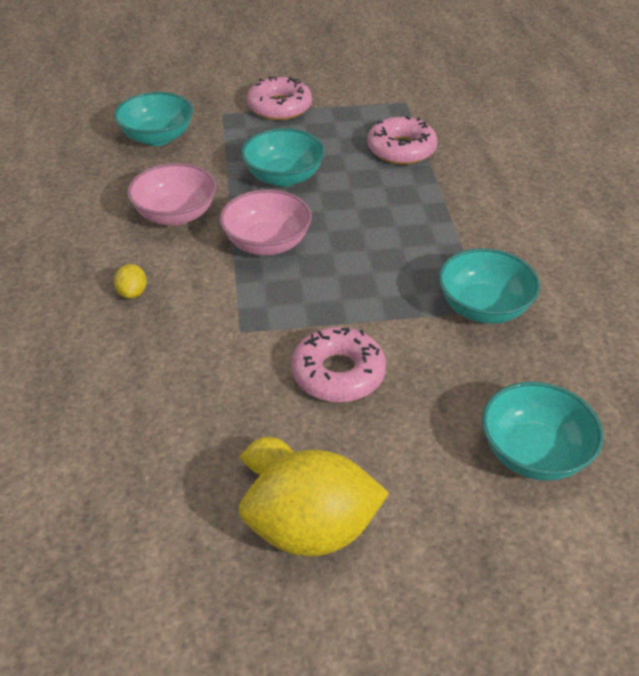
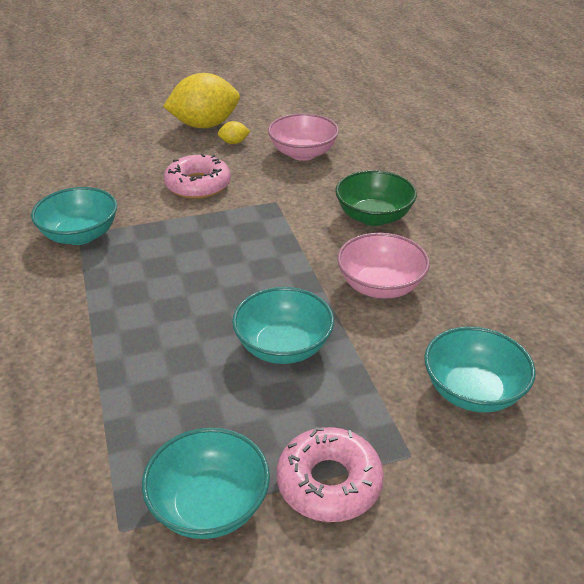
camera: 170 degrees right, 5 degrees down
yellow lemon [114,264,147,299] -> green bowl [335,170,417,226]
pink bowl [220,189,312,255] -> pink bowl moved to [268,113,339,161]
pink donut [367,116,438,165] -> none
turquoise bowl [482,382,603,481] -> turquoise bowl moved to [142,427,270,539]

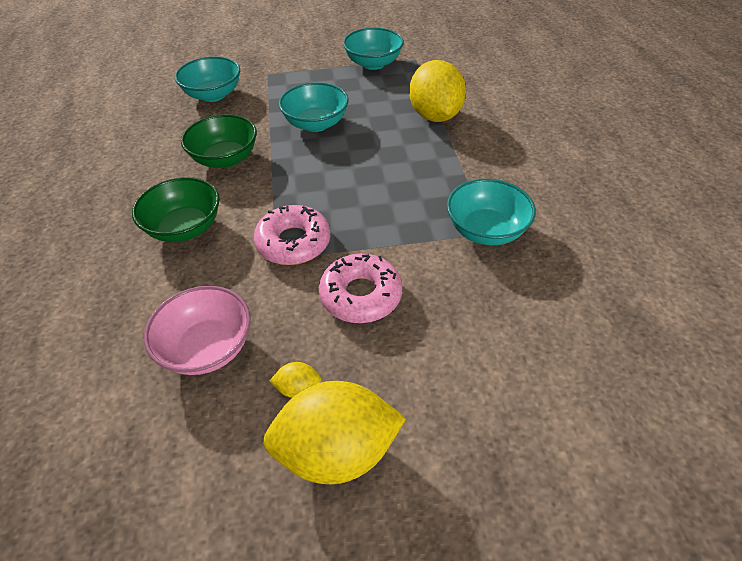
camera: 170 degrees left, 10 degrees up
pink donut [277,427,384,522] -> pink donut moved to [254,205,330,265]
pink bowl [337,233,430,299] -> green bowl [181,114,257,168]
none -> yellow lemon [409,60,466,122]

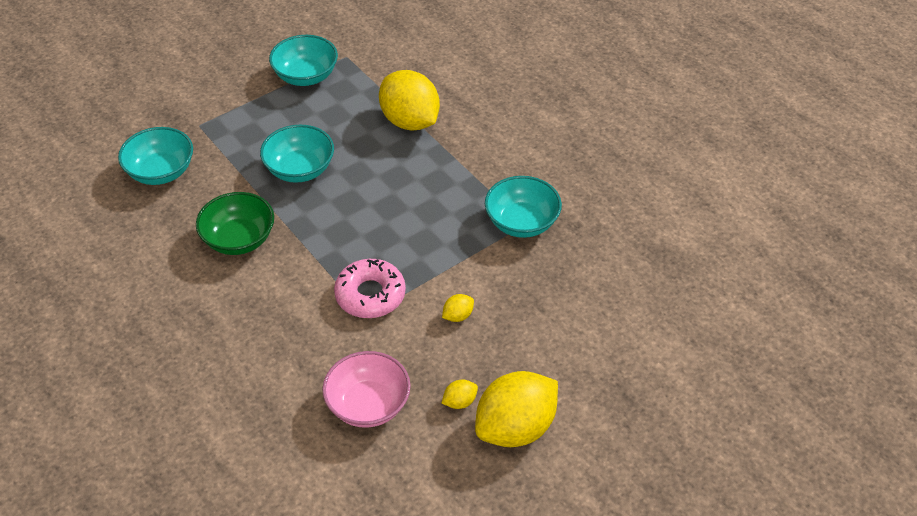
camera: 30 degrees left, 0 degrees up
green bowl [132,177,220,242] -> none
pink donut [319,254,402,323] -> yellow lemon [442,294,474,322]

